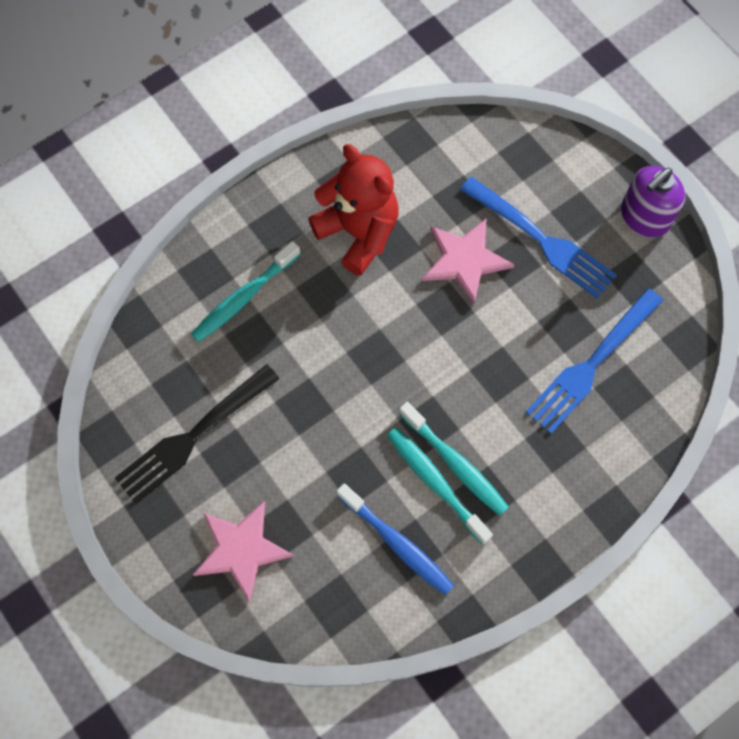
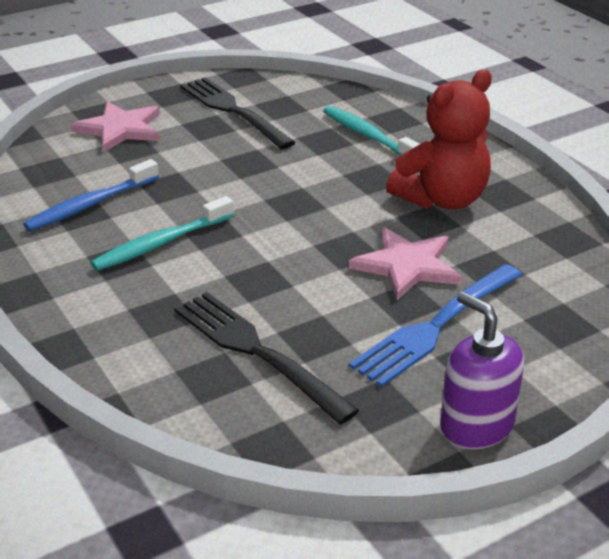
camera: 95 degrees right, 35 degrees down
turquoise toothbrush [387,427,493,545] -> none
blue fork [526,288,663,434] -> black fork [174,292,359,425]

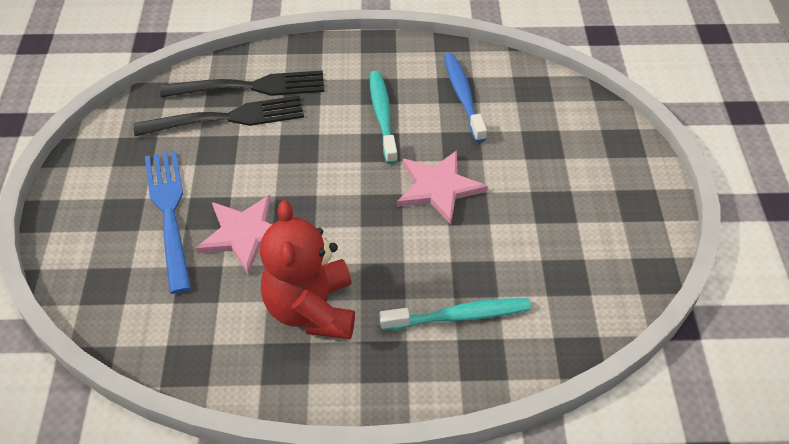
camera: 120 degrees right, 15 degrees up
pink star [71,101,160,153] -> pink star moved to [397,150,488,224]
black fork [180,77,296,149] -> black fork moved to [160,70,324,97]
purple soap dispenser [440,292,524,449] -> none

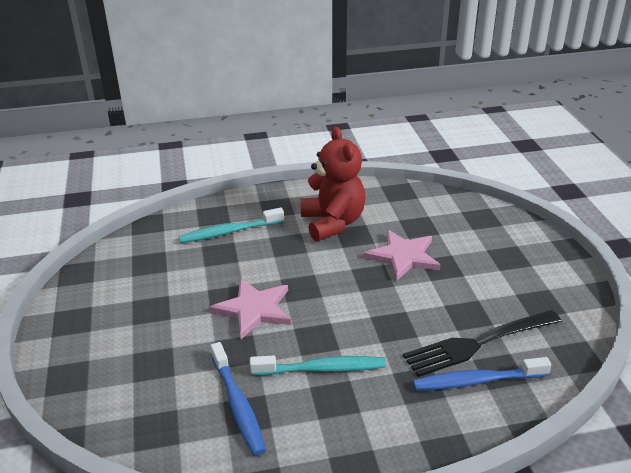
camera: 170 degrees right, 15 degrees down
blue fork [145,151,191,294] -> none
black fork [160,70,324,97] -> blue toothbrush [413,357,551,390]
turquoise toothbrush [370,71,398,164] -> turquoise toothbrush turned 75 degrees counterclockwise [250,355,386,376]

